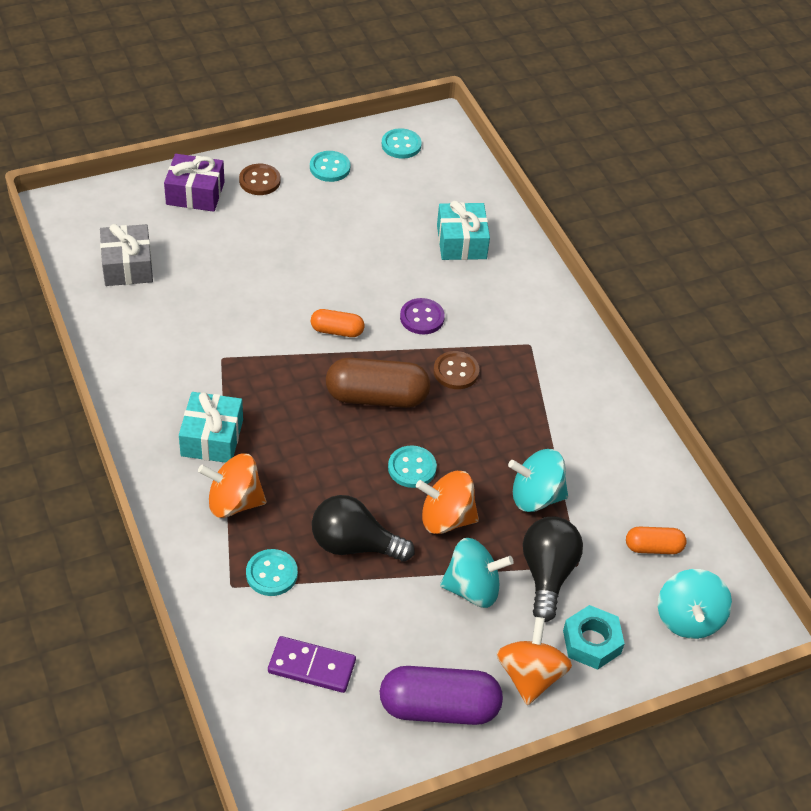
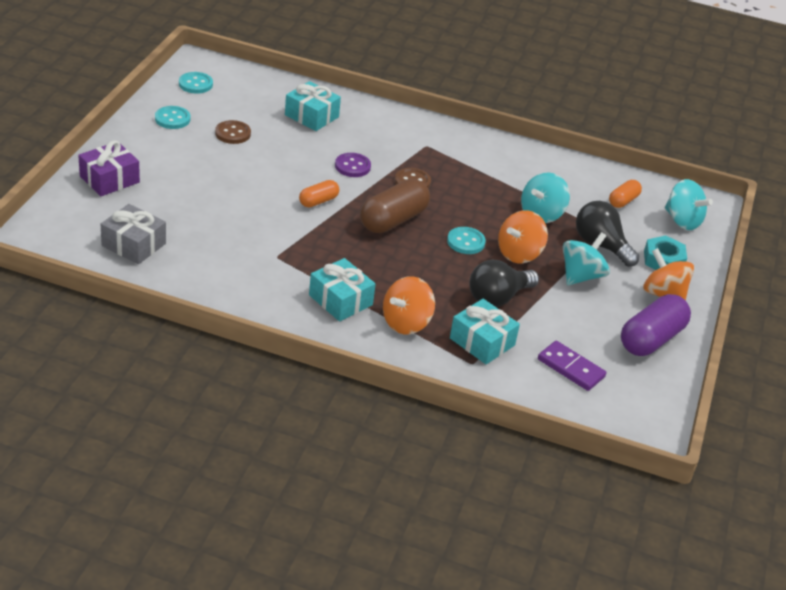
camera: 50 degrees left, 10 degrees down
brown button [239,164,280,195] -> brown button moved to [215,120,251,144]
turquoise button [246,549,298,596] -> turquoise gift [450,299,520,364]
purple domino [268,636,356,693] -> purple domino turned 75 degrees clockwise [538,341,606,391]

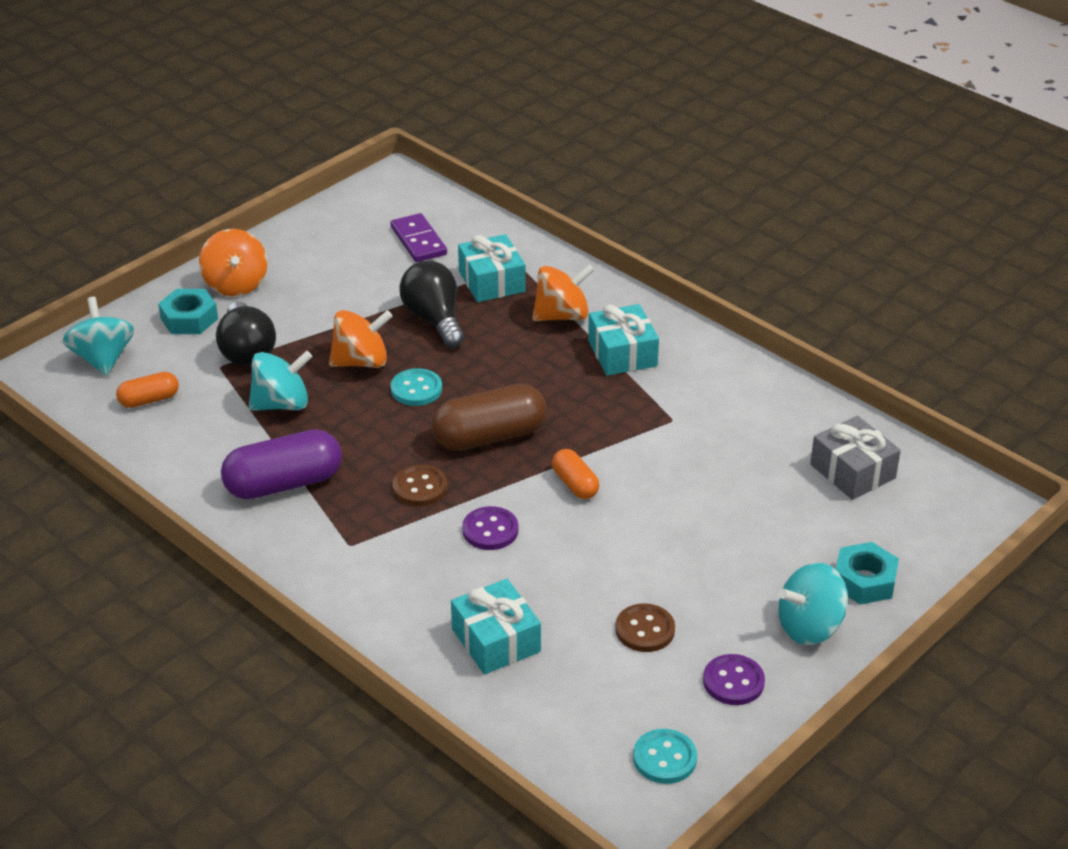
camera: 150 degrees left, 0 degrees up
purple gift [78,140,140,196] -> turquoise nut [836,542,899,605]
turquoise button [155,106,190,129] -> purple button [703,654,765,705]
orange capsule [299,180,339,207] -> orange capsule turned 75 degrees clockwise [552,449,599,499]
black light bulb [469,260,539,307] -> black light bulb turned 105 degrees counterclockwise [399,260,464,348]
turquoise spinning top [563,232,610,285] -> turquoise spinning top moved to [778,562,848,645]
purple capsule [621,294,691,356] -> purple capsule moved to [221,429,342,499]

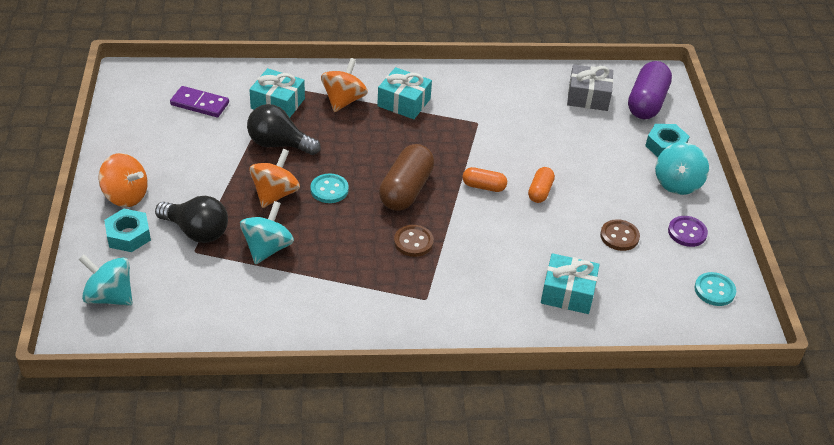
camera: 50 degrees left, 5 degrees up
orange capsule [116,372,179,408] -> orange capsule moved to [528,167,555,203]
purple capsule [221,429,342,499] -> purple capsule moved to [628,61,672,119]
purple button [462,506,518,550] -> none

